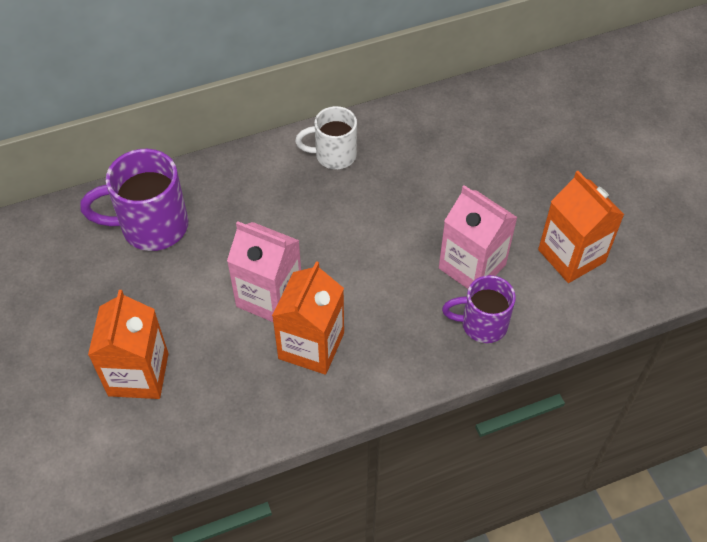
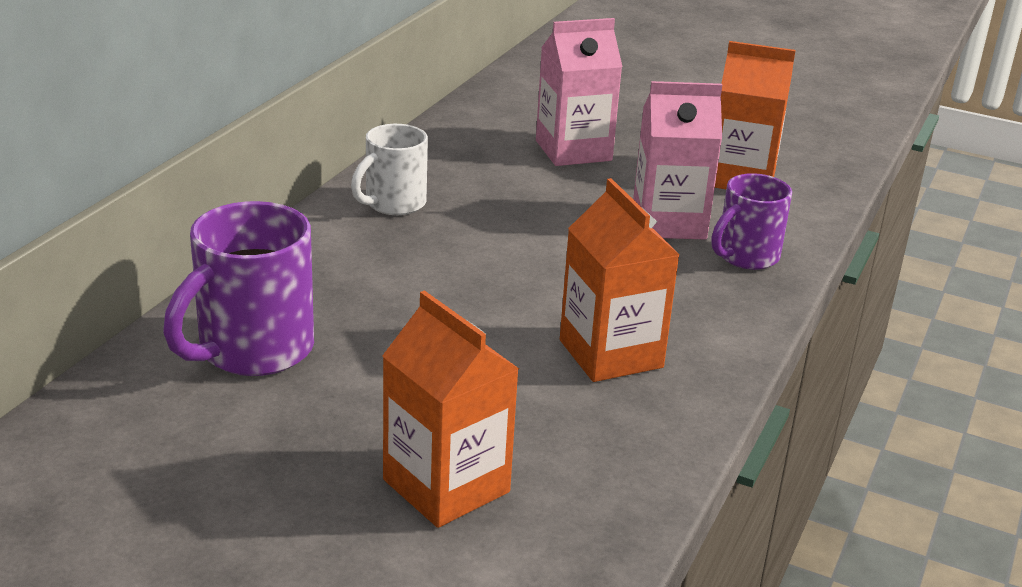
camera: 45 degrees left, 25 degrees down
pink carton [227,221,301,322] -> pink carton moved to [536,18,622,166]

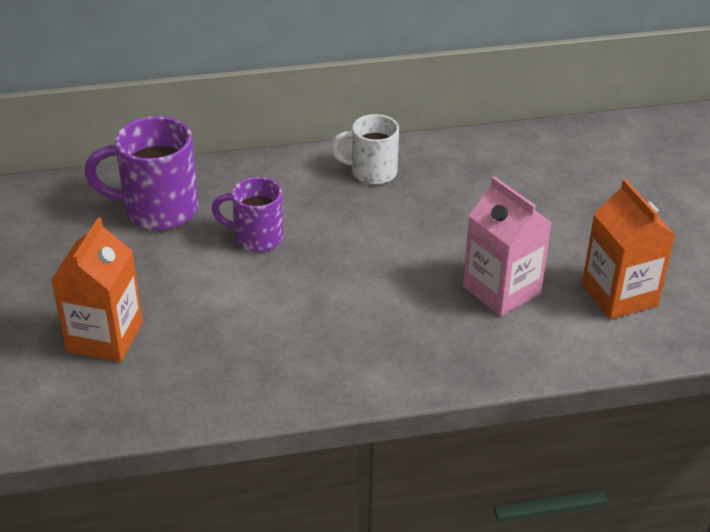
camera: 55 degrees right, 10 degrees up
pink carton [536,18,622,166] -> none
orange carton [560,178,679,382] -> none
purple mug [711,173,792,270] -> purple mug moved to [211,177,284,252]

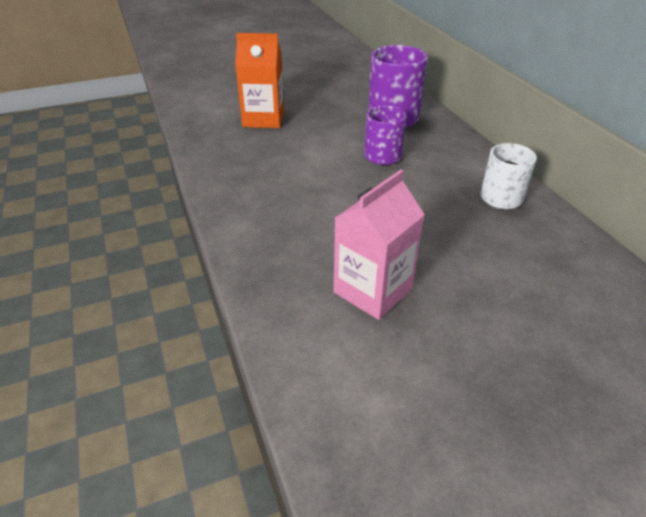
camera: 80 degrees right, 0 degrees up
orange carton [582,179,675,320] -> none

